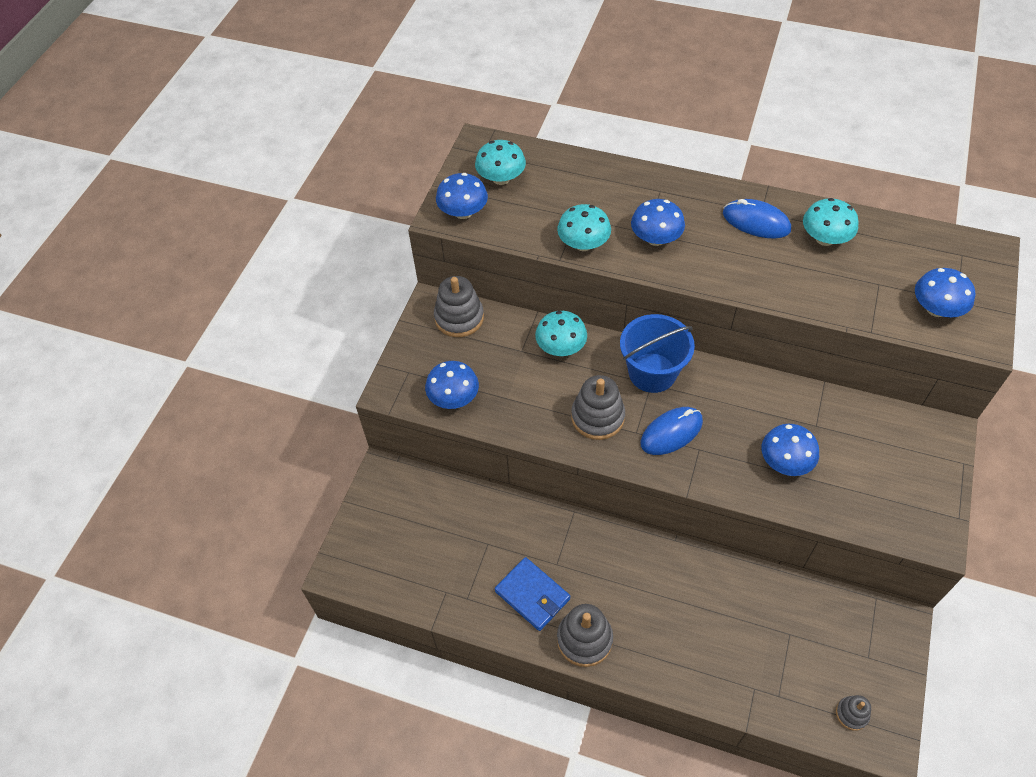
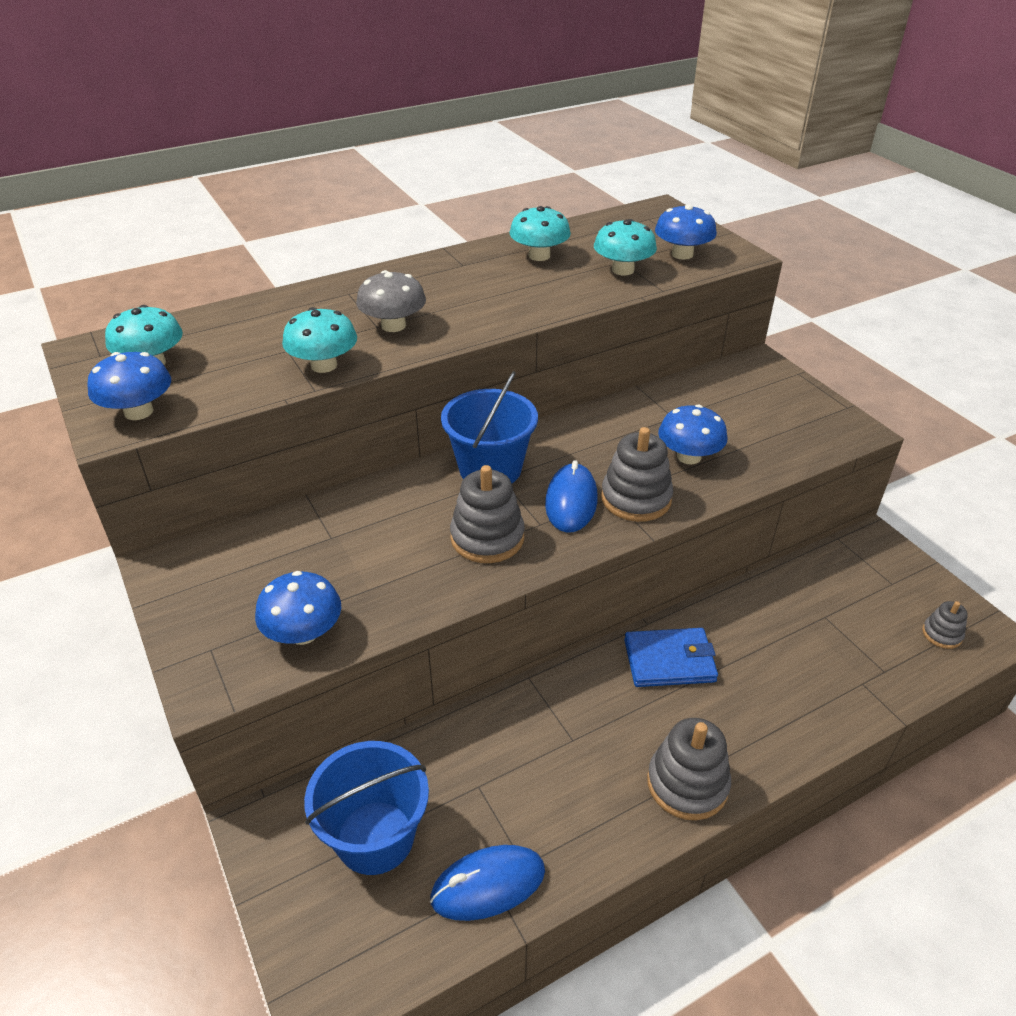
camera: 50 degrees left, 15 degrees down
grey stacking toy [434,276,484,337] -> grey stacking toy moved to [601,427,673,522]
blue wallet [495,557,570,631] -> blue wallet moved to [624,628,718,687]
turquoise mushroom [535,311,587,356] -> turquoise mushroom moved to [594,219,657,275]
blue mushroom [631,199,685,246] -> grey mushroom [356,270,426,332]
blue mouse [723,199,791,238] -> blue mouse moved to [430,845,545,921]
none -> blue bucket [304,741,429,875]

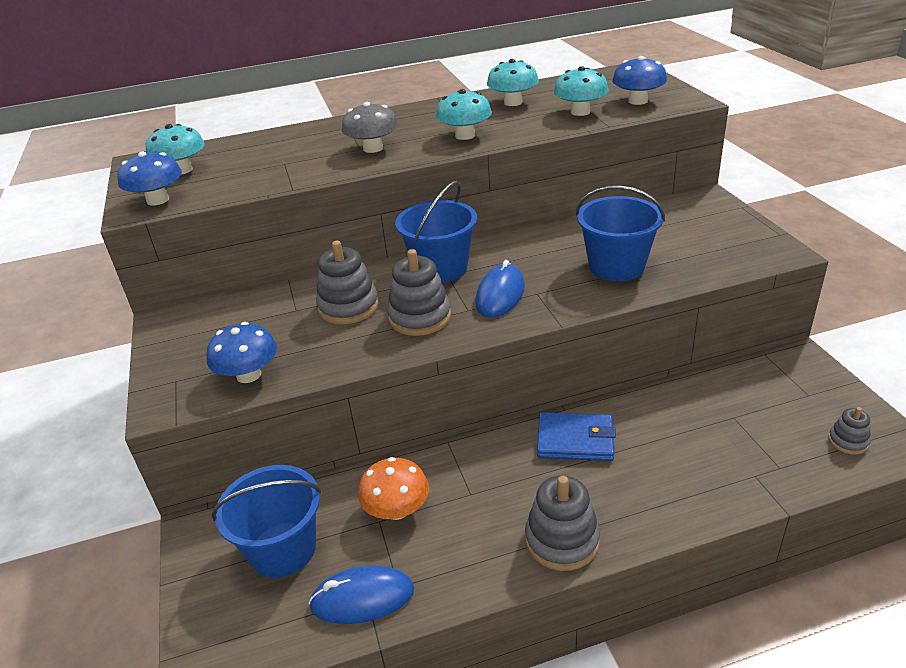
camera: 15 degrees right, 5 degrees down
turquoise mushroom [282,307,357,373] -> turquoise mushroom moved to [436,89,492,140]
grey stacking toy [601,427,673,522] -> grey stacking toy moved to [316,241,379,324]
blue mushroom [658,404,727,464] -> blue bucket [576,186,665,281]
none -> orange mushroom [358,457,429,520]

